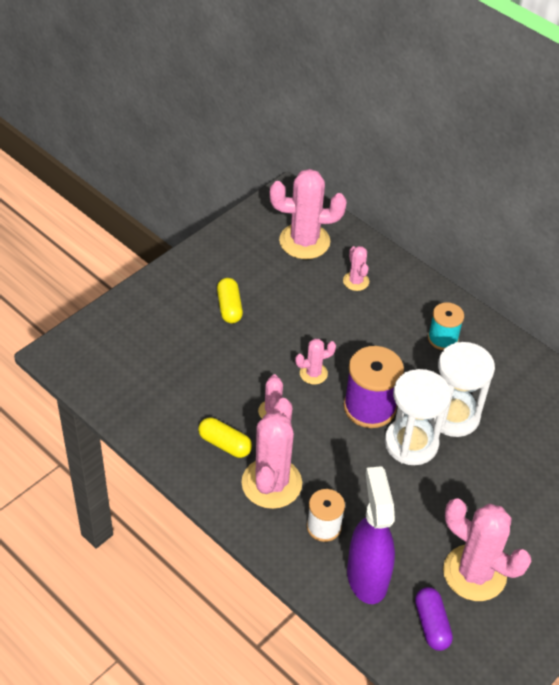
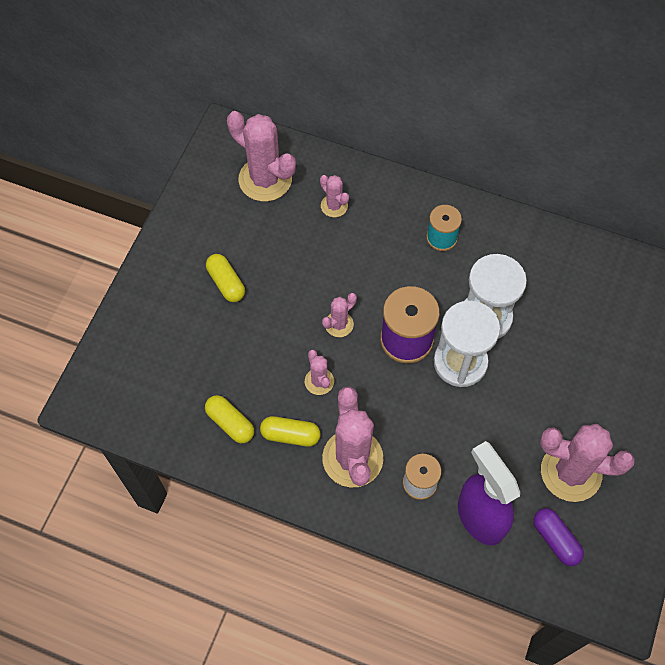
camera: 20 degrees left, 15 degrees up
pink cactus [270,169,346,259] -> pink cactus turned 60 degrees clockwise [227,111,296,201]
none -> yellow capsule [205,395,254,443]

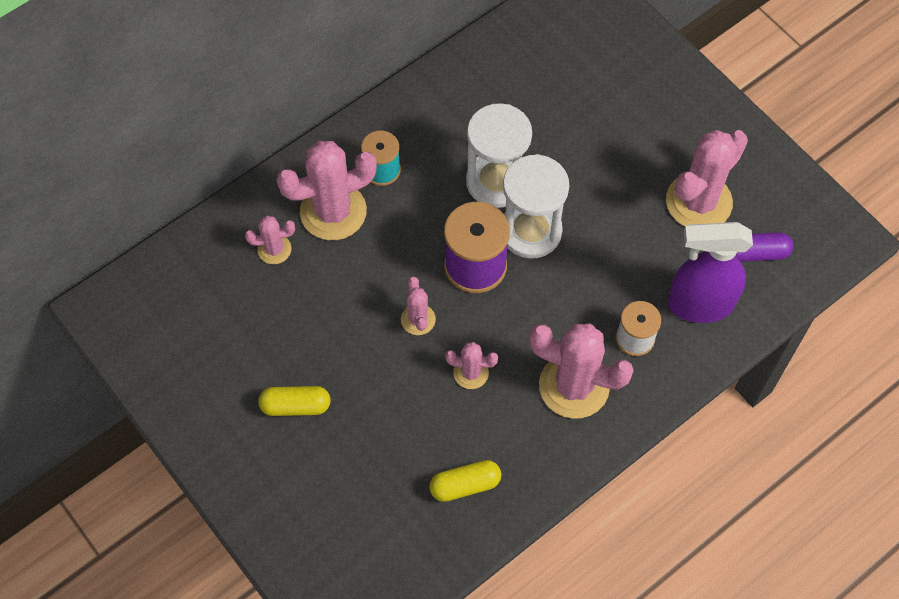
camera: 60 degrees left, 0 degrees up
pink cactus [227,111,296,201] -> pink cactus moved to [276,141,377,240]
yellow capsule [260,416,320,447] -> none

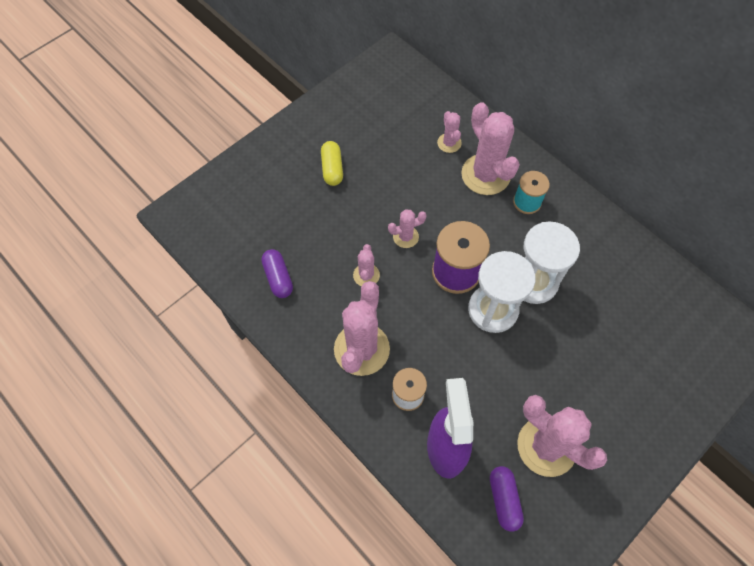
camera: 85 degrees right, 0 degrees up
yellow capsule [429,460,501,502] -> purple capsule [261,249,293,298]

